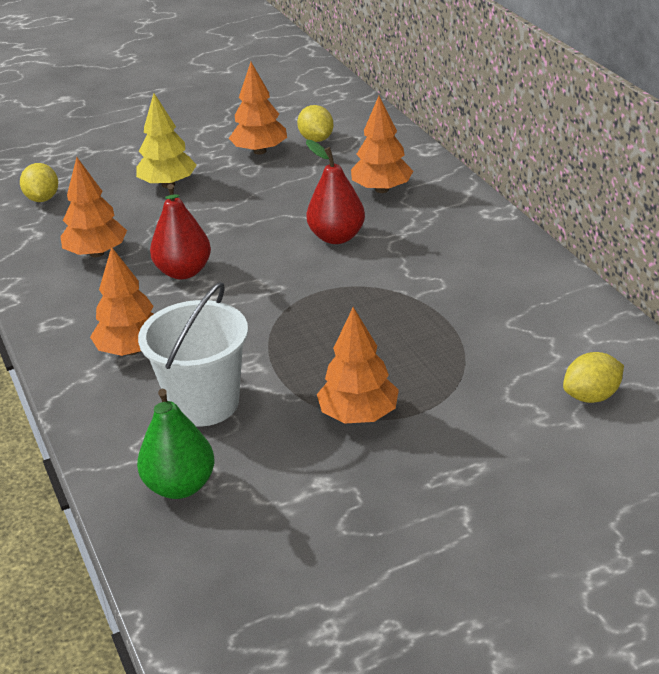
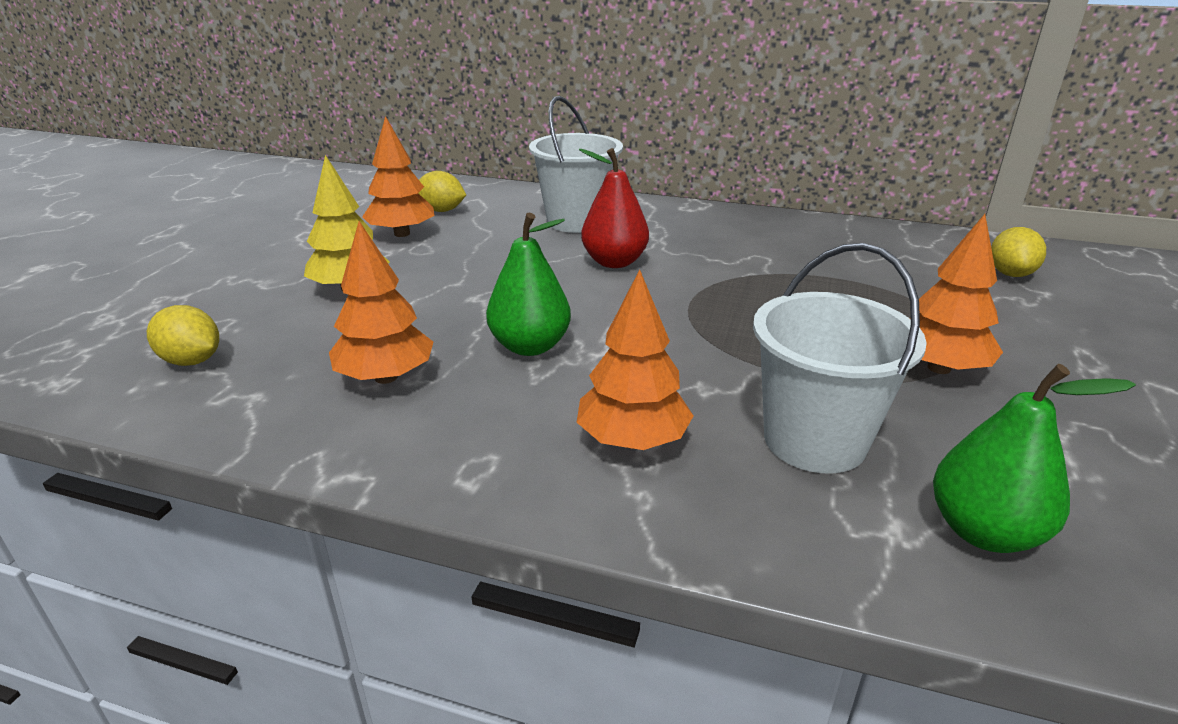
camera: 50 degrees left, 5 degrees down
red pear [150,184,211,279] -> green pear [486,212,571,356]
orange tree [351,96,413,193] -> white bucket [529,96,623,233]

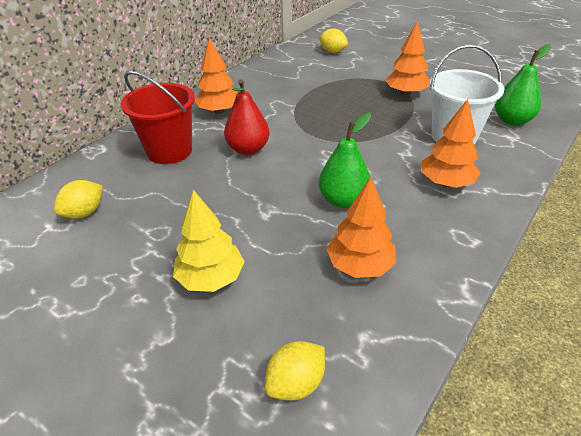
camera: 70 degrees left, 10 degrees up
orange tree [362,116,435,237] -> orange tree moved to [195,37,238,114]
white bucket [529,96,623,233] -> red bucket [121,71,195,164]

